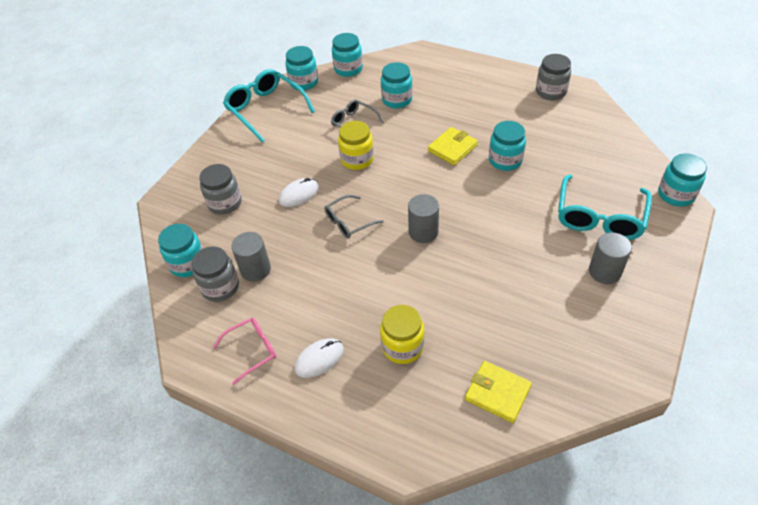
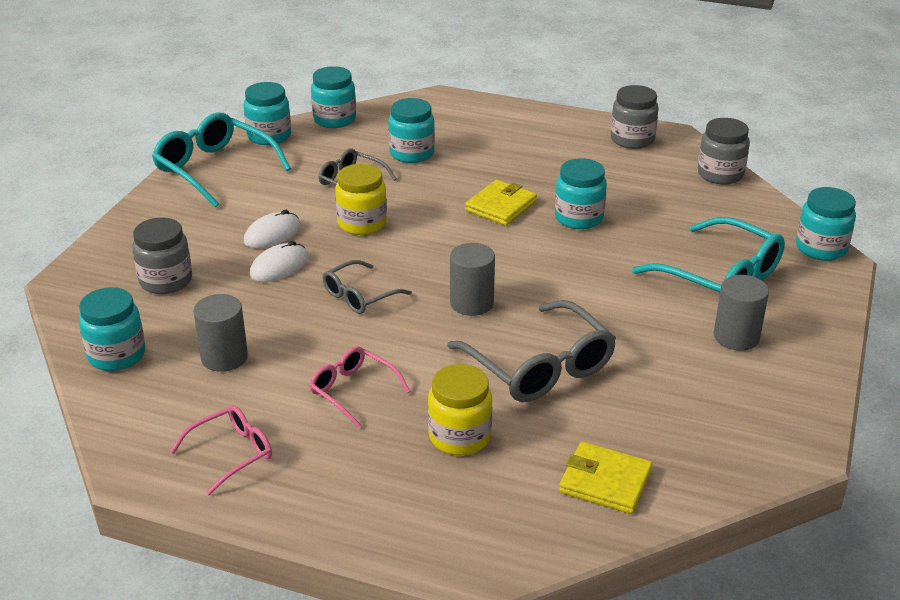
camera: 10 degrees left, 15 degrees down
grey jar [192,246,239,302] -> grey jar moved to [698,118,750,185]
white mouse [294,338,344,378] -> white mouse moved to [244,210,301,248]
turquoise glasses [558,174,652,240] -> turquoise glasses turned 60 degrees counterclockwise [632,217,785,296]
none -> pink glasses [309,346,411,428]
none -> grey glasses [447,300,616,402]

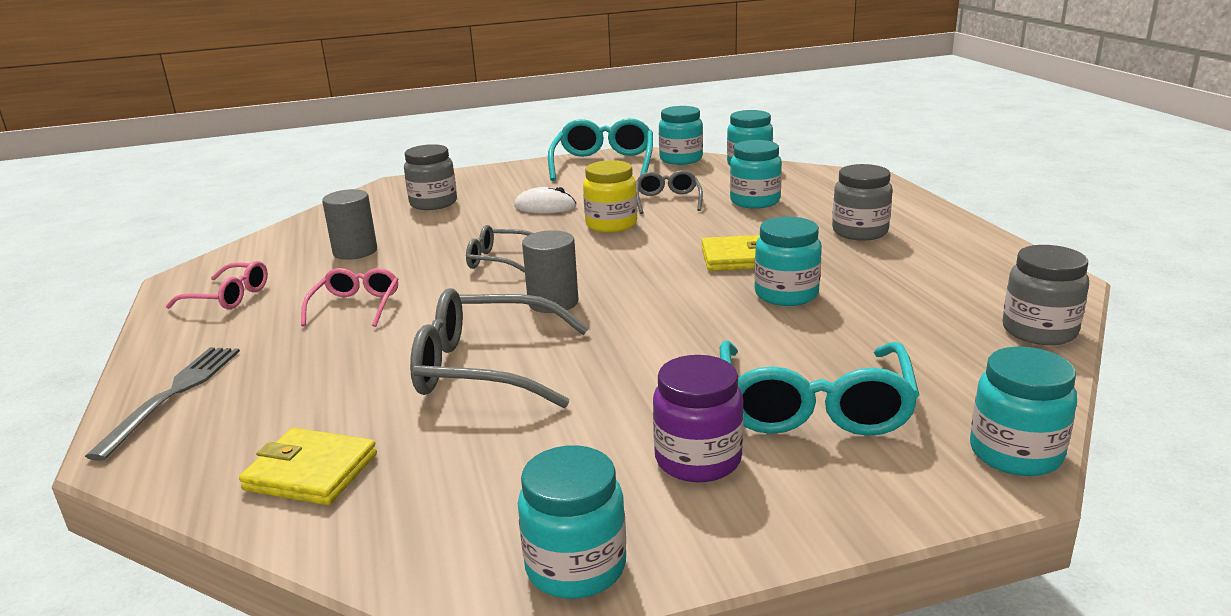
camera: 55 degrees right, 10 degrees down
turquoise jar [79,287,145,371] -> turquoise jar moved to [518,445,626,599]
white mouse [250,241,309,282] -> none
yellow jar [428,364,493,455] -> none
grey glasses [447,300,616,402] -> grey glasses turned 75 degrees clockwise [410,288,589,408]
yellow wallet [559,442,653,514] -> yellow wallet turned 60 degrees counterclockwise [239,428,377,505]
grey jar [611,85,658,149] -> grey jar moved to [832,164,893,241]
grey cylinder [714,275,769,351] -> purple jar [653,355,744,482]
none -> grey fork [85,347,240,461]

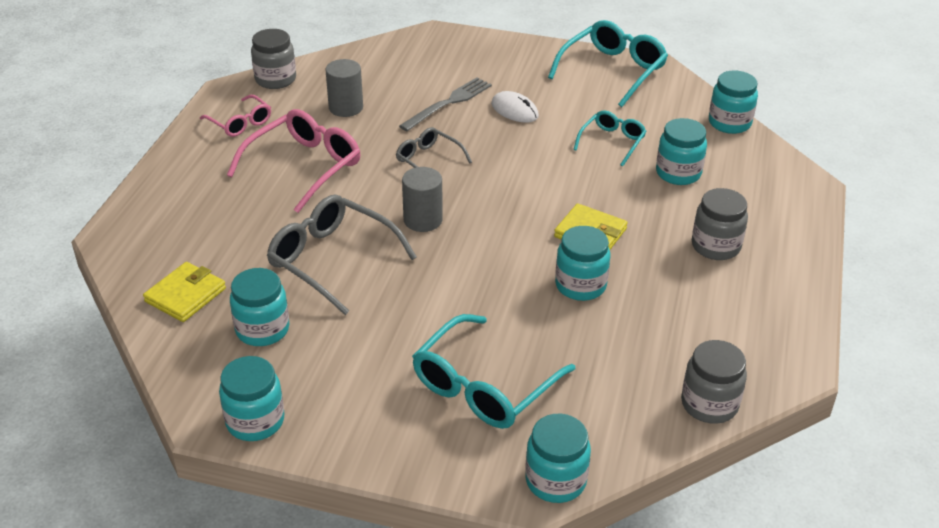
camera: 30 degrees right, 15 degrees up
grey fork [85,347,240,461] -> grey fork moved to [399,77,492,131]
yellow wallet [239,428,377,505] -> yellow wallet turned 75 degrees clockwise [143,262,226,322]
pink glasses [301,268,398,327] -> pink glasses [227,109,361,213], size x1.74
grey jar [404,144,457,210] -> grey jar moved to [251,29,296,89]
yellow jar [583,160,637,233] -> none
grey glasses [636,170,703,214] -> turquoise glasses [573,110,646,166]
purple jar [653,355,744,482] -> none
turquoise jar [659,106,703,165] -> turquoise jar moved to [230,268,289,346]

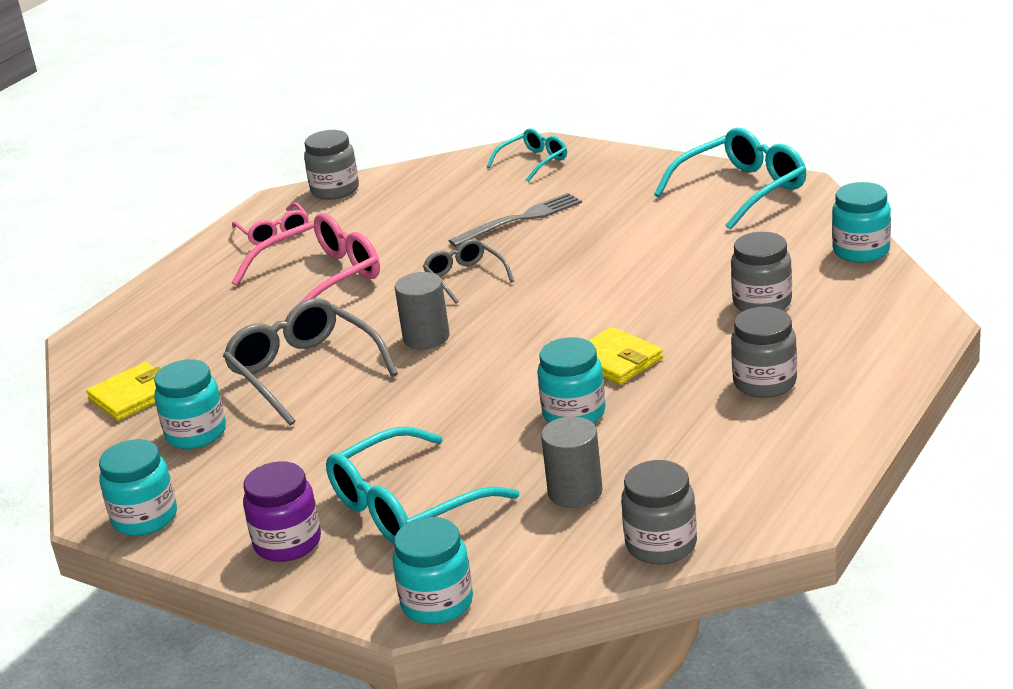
camera: 20 degrees right, 10 degrees down
grey cylinder [326,59,363,117] -> grey cylinder moved to [541,416,603,508]
white mouse [491,91,539,123] -> none
turquoise glasses [573,110,646,166] -> turquoise glasses moved to [487,128,567,182]
turquoise jar [656,118,707,185] -> grey jar [731,232,792,312]
none -> purple jar [243,462,321,562]

